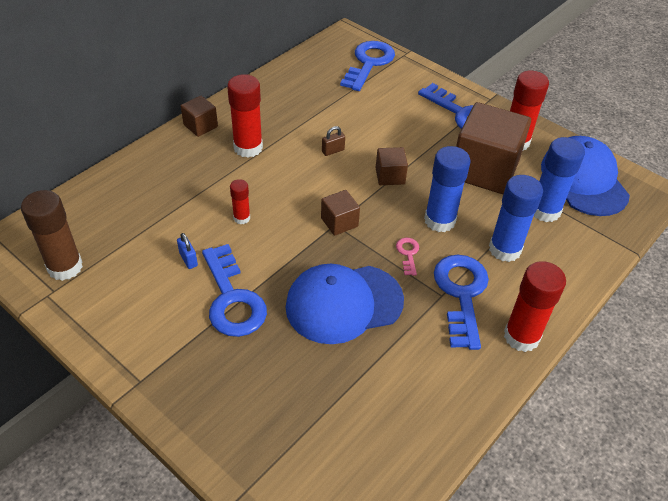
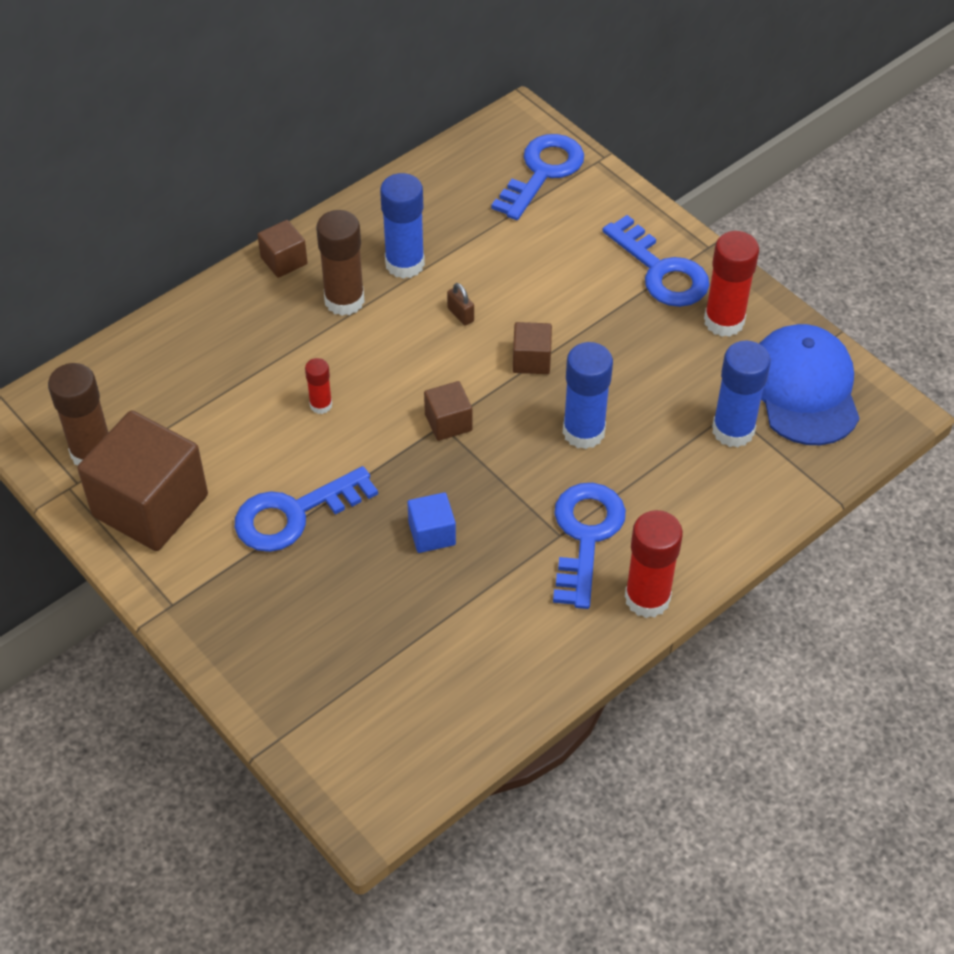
camera: 10 degrees right, 5 degrees up
blue padlock [177,233,198,269] -> none
blue key [202,244,267,337] -> blue key turned 75 degrees clockwise [235,466,378,552]
red glue stick [227,74,263,158] -> brown glue stick [316,210,365,316]
blue cap [285,264,404,344] -> blue cube [407,492,456,553]
brown padlock [322,126,345,156] -> brown padlock turned 75 degrees clockwise [447,283,474,326]
pink key [396,238,419,276] -> none
brown cube [456,102,531,194] -> brown cube moved to [77,410,208,551]
blue glue stick [489,175,543,262] -> blue glue stick moved to [380,173,425,279]

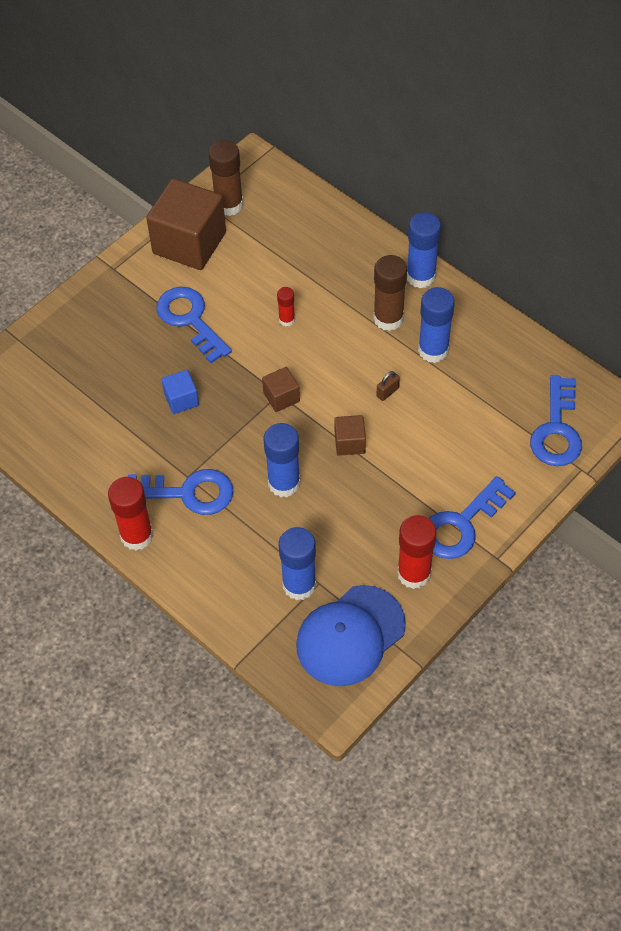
camera: 85 degrees right, 5 degrees up
brown cube [257,220,308,278] -> blue glue stick [407,212,441,288]
blue key [491,134,584,220] -> blue key turned 75 degrees clockwise [530,375,582,466]
blue cap [759,324,860,445] -> blue cap turned 150 degrees clockwise [296,585,406,686]

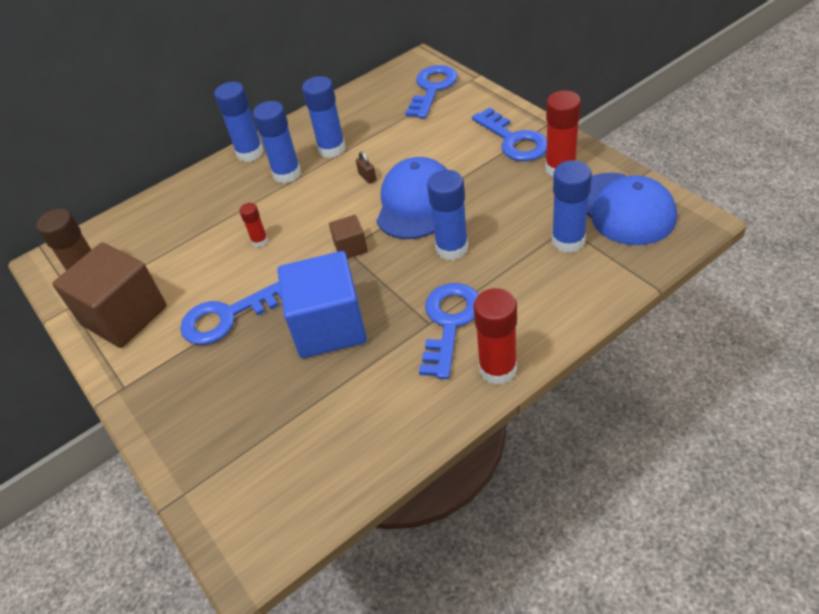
camera: 75 degrees left, 10 degrees down
blue cube [161,370,199,414] -> blue cube [277,251,367,358], size x2.16
brown cube [334,415,366,456] -> blue cap [376,157,447,239]
brown glue stick [373,255,407,331] -> blue glue stick [253,101,301,183]
blue key [530,375,582,466] -> blue key turned 90 degrees counterclockwise [405,65,458,119]

